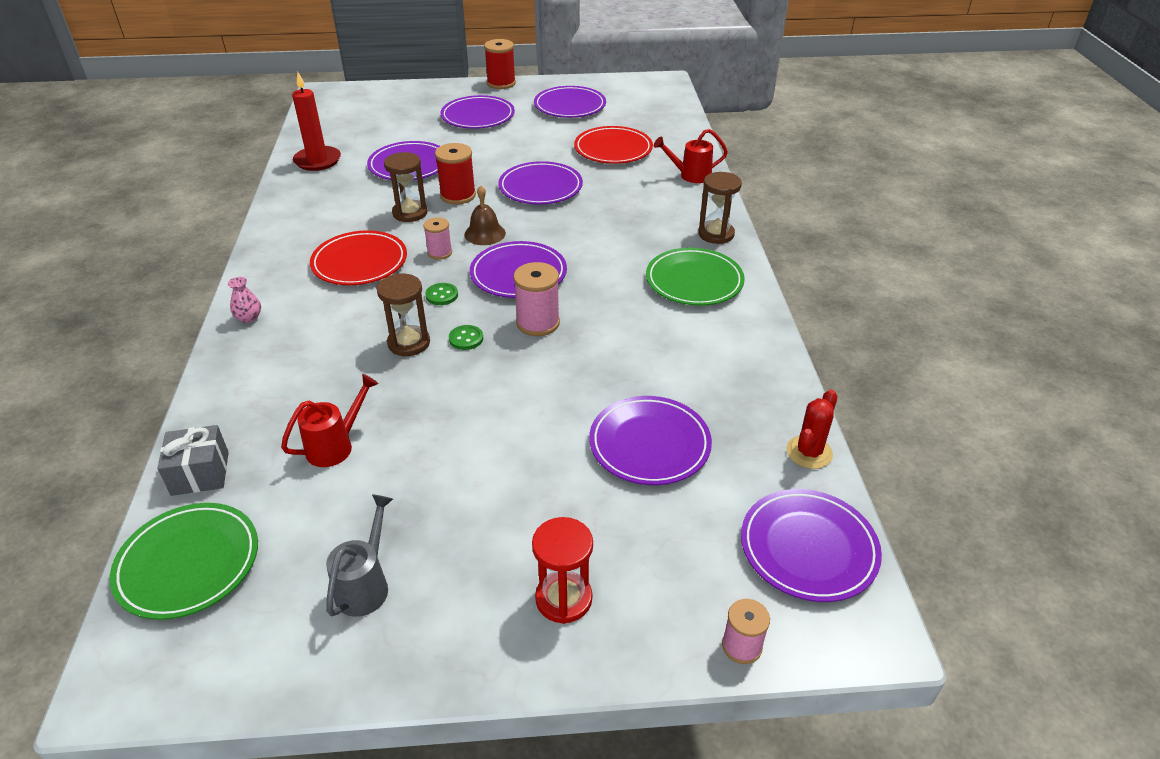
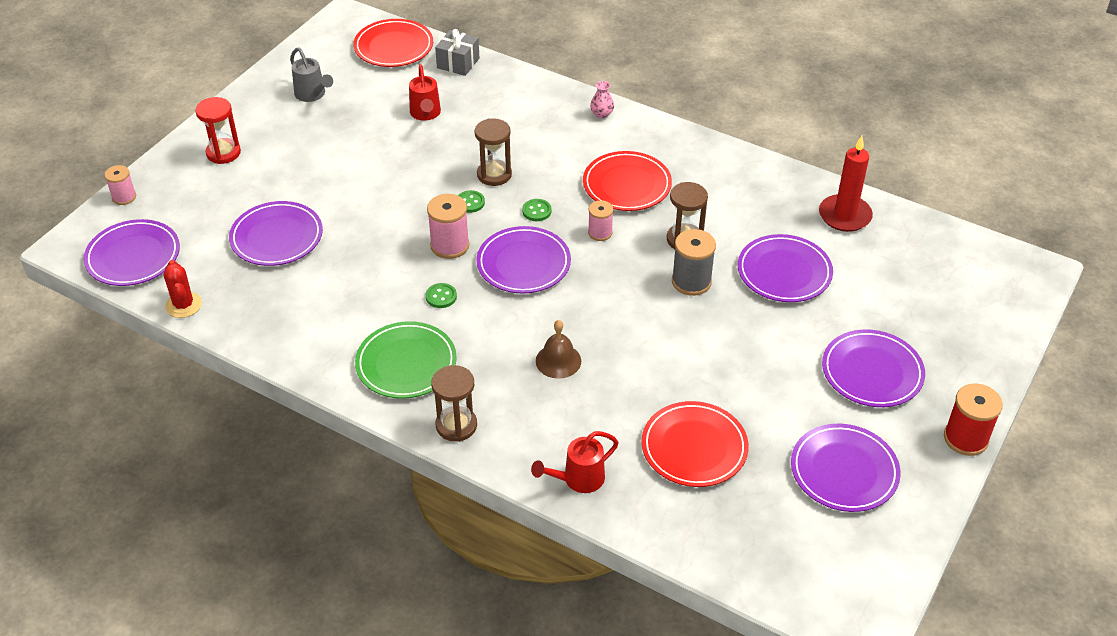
camera: 125 degrees right, 5 degrees up
green plate [110,503,258,620] -> red plate [353,19,433,67]
red spool [435,143,476,204] -> grey spool [672,229,716,296]
brown bell [464,185,506,245] -> brown bell moved to [536,320,581,379]
purple plate [498,161,583,205] -> none
red watering can [654,129,728,183] -> red watering can turned 150 degrees counterclockwise [531,431,619,493]
none -> green button [426,283,457,308]

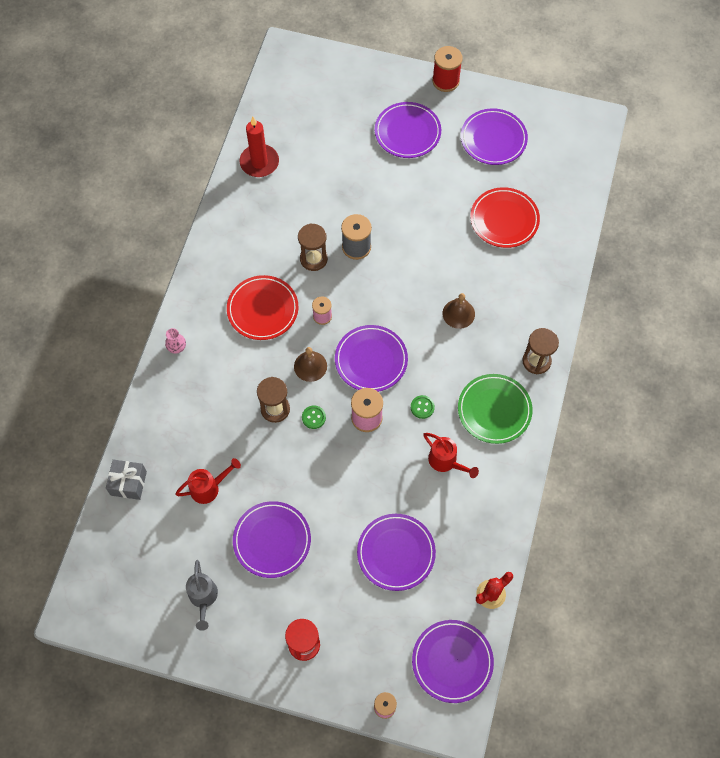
camera: 105 degrees left, 20 degrees up
grey watering can [290,47,333,102] -> grey watering can turned 135 degrees clockwise [186,560,218,631]
red plate [353,19,433,67] -> none
green button [522,199,551,221] -> brown bell [294,347,327,382]
red watering can [531,431,619,493] -> red watering can moved to [423,433,479,478]
purple plate [738,234,833,302] -> purple plate moved to [233,501,311,578]

